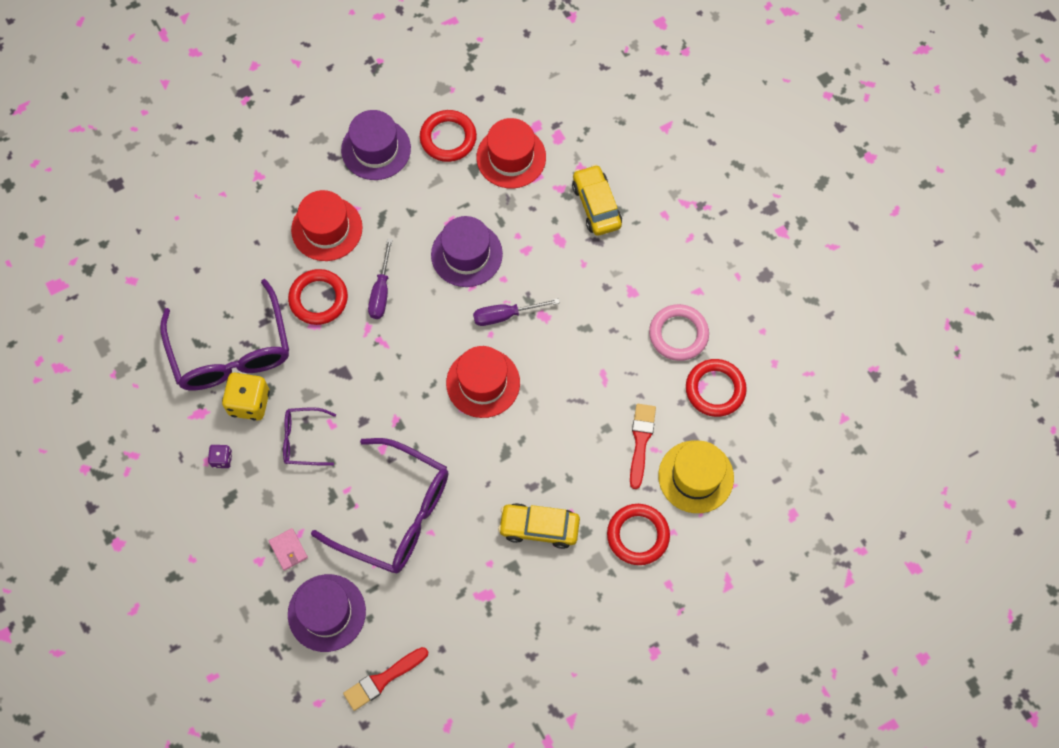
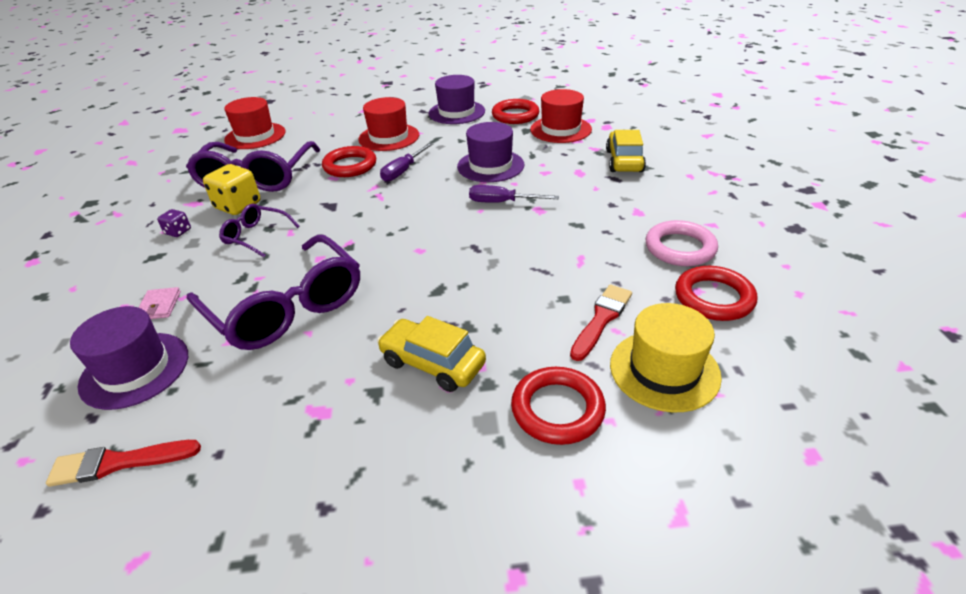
camera: 25 degrees right, 30 degrees down
red hat [446,346,520,418] -> red hat moved to [224,97,286,149]

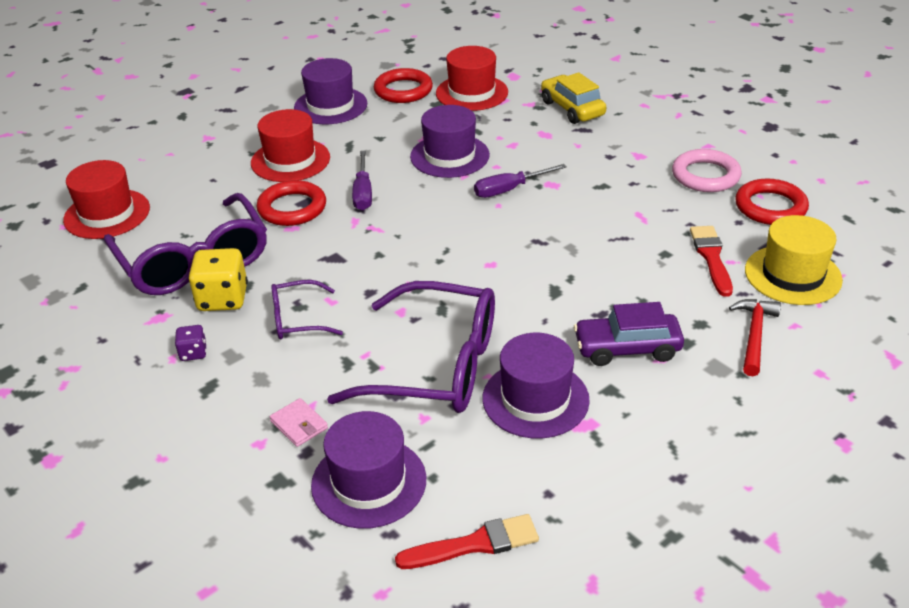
camera: 35 degrees left, 0 degrees up
red brush [46,440,201,487] -> red brush turned 150 degrees counterclockwise [395,514,539,569]
yellow car [377,316,486,392] -> purple car [574,302,684,366]
red ring [511,367,606,445] -> red hammer [729,299,781,376]
none -> purple hat [482,333,590,438]

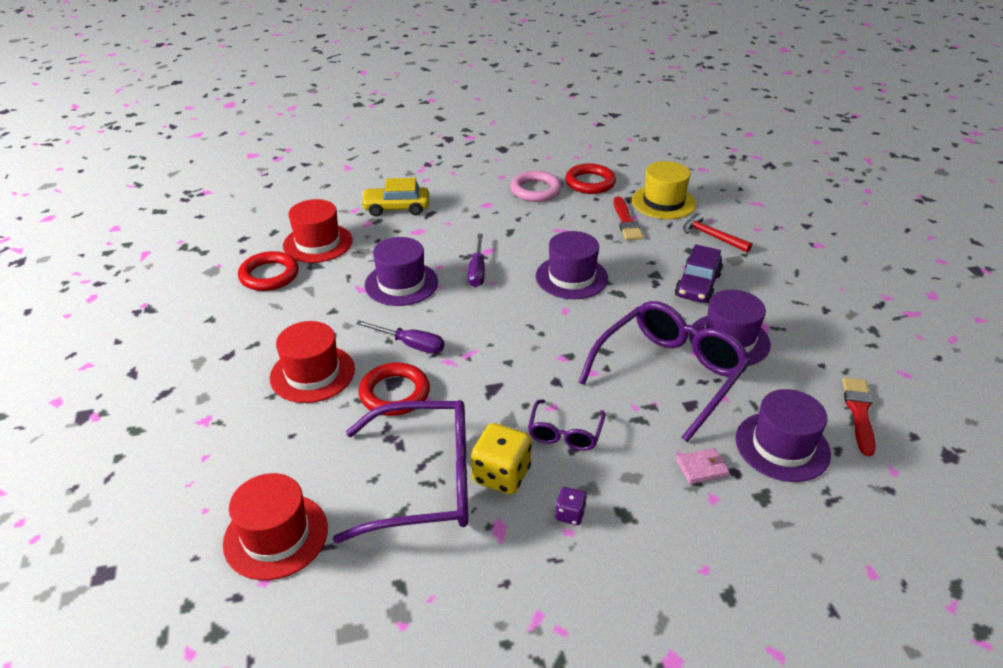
camera: 65 degrees left, 0 degrees up
purple hat [294,58,367,124] -> purple hat moved to [536,231,608,299]
red brush [690,226,733,297] -> red brush turned 120 degrees counterclockwise [614,197,643,240]

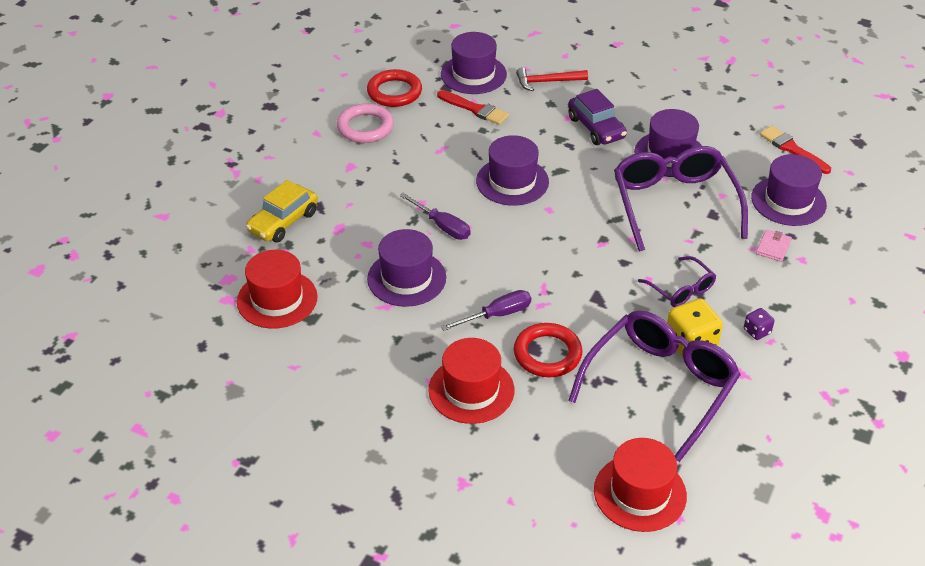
camera: 50 degrees left, 5 degrees up
red ring [238,251,299,291] -> none
yellow hat [632,161,696,219] -> purple hat [441,32,507,94]

